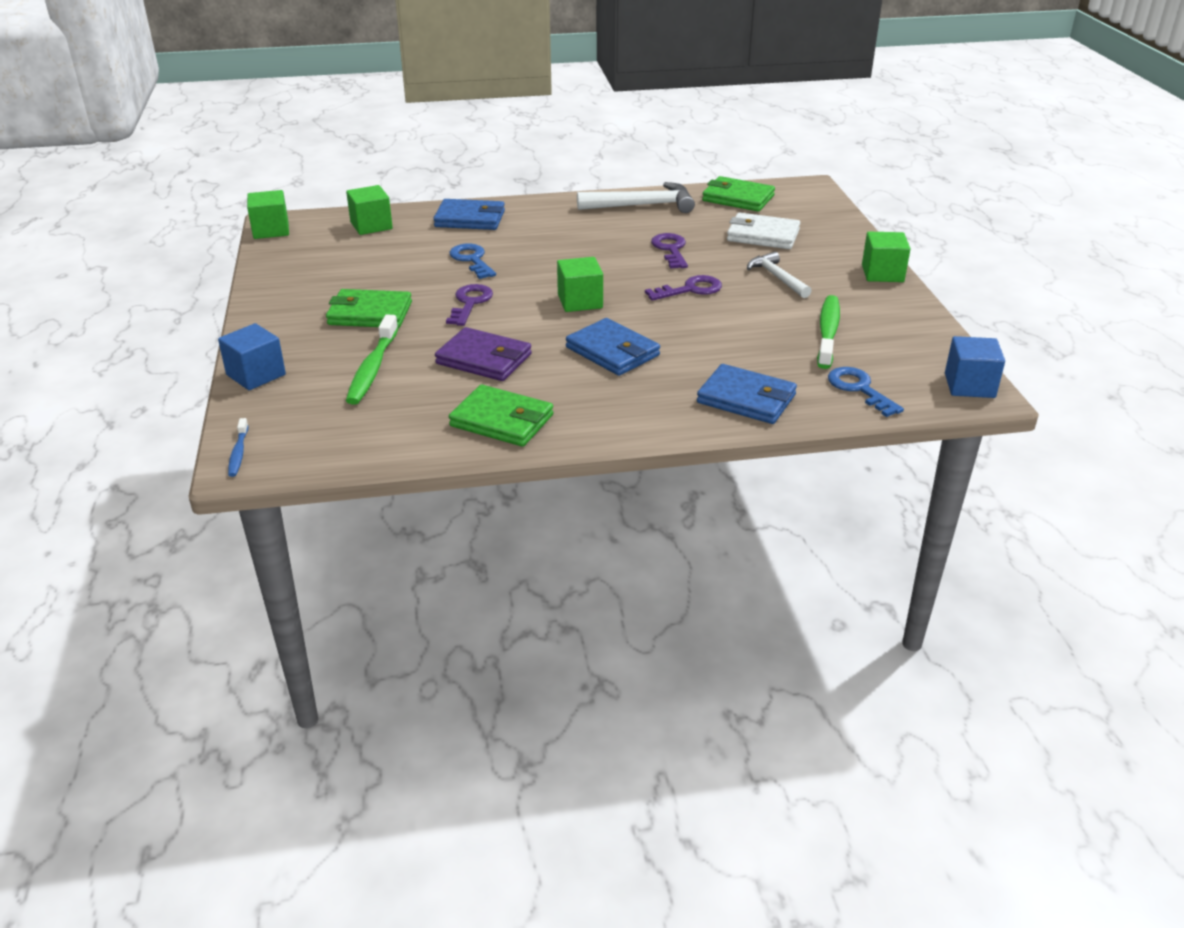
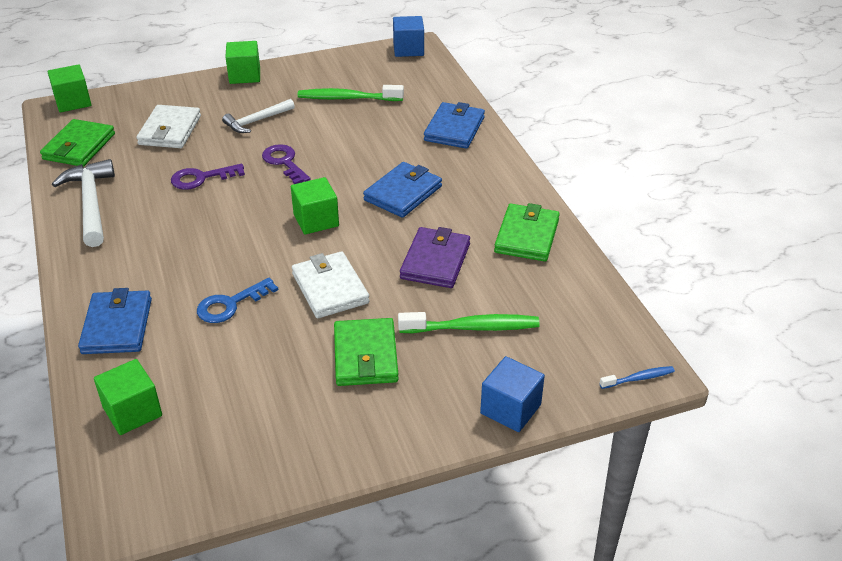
camera: 100 degrees left, 5 degrees up
green cube [247,190,289,239] -> green cube moved to [47,64,91,112]
purple key [446,284,493,326] -> white wallet [292,251,369,318]
blue key [828,367,904,417] -> none

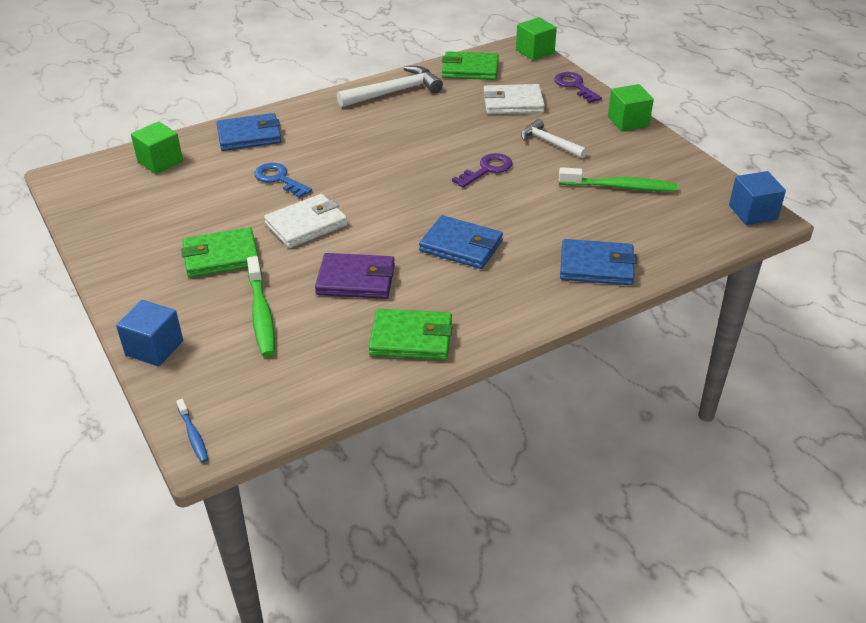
camera: 80 degrees right, 0 degrees up
purple key [171,164,245,190] -> purple key moved to [554,72,602,103]
green cube [291,177,339,235] -> none
green toothbrush [298,85,404,101] -> green toothbrush turned 105 degrees clockwise [559,167,677,191]

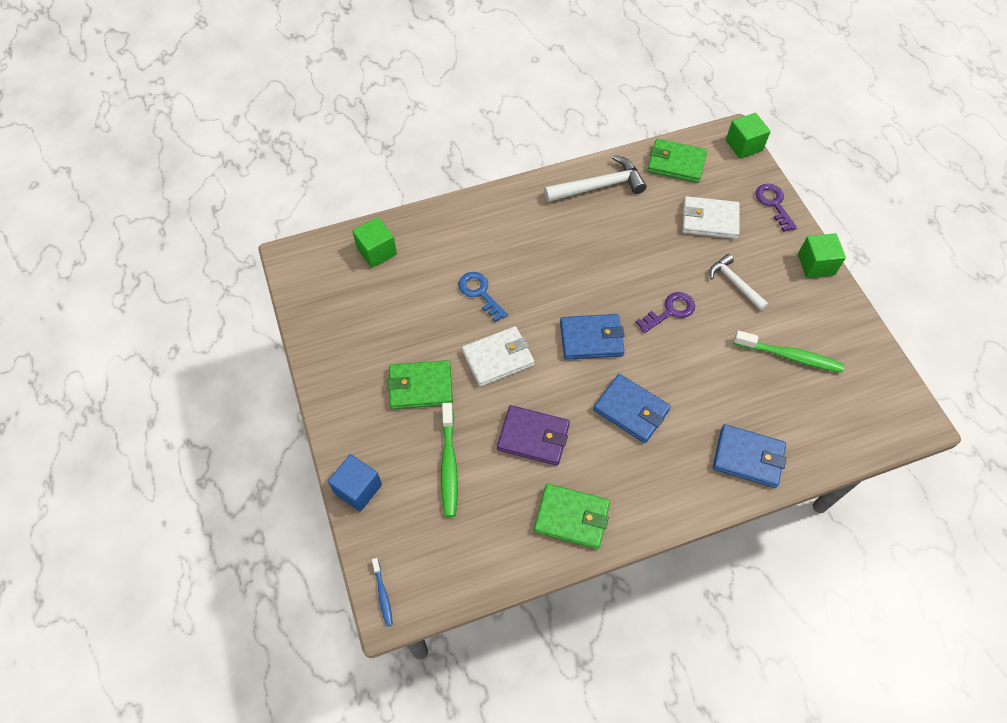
camera: 10 degrees right, 20 degrees up
blue wallet [216,113,282,151] -> blue wallet moved to [560,314,625,360]
blue cube [729,171,786,225] -> none

